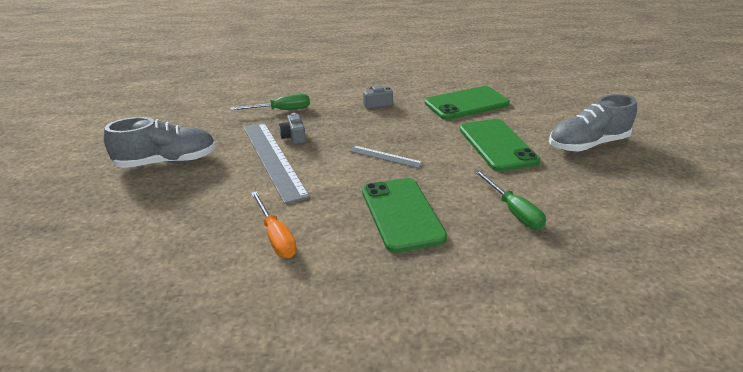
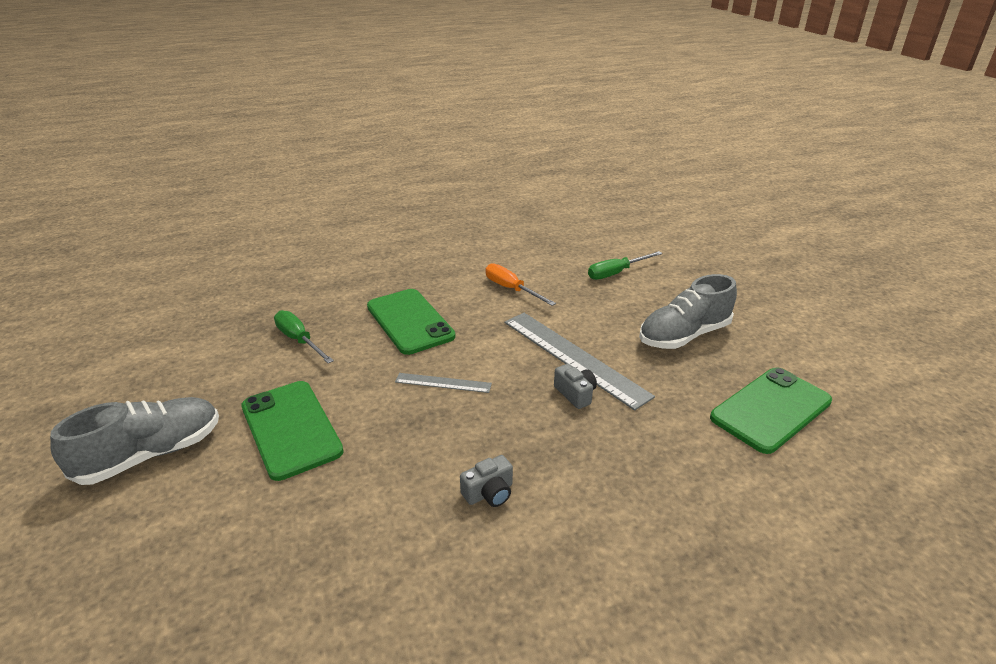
camera: 165 degrees right, 0 degrees up
green screwdriver [230,94,310,110] -> green screwdriver moved to [588,251,662,280]
green phone [425,86,510,120] -> green phone moved to [710,368,832,454]

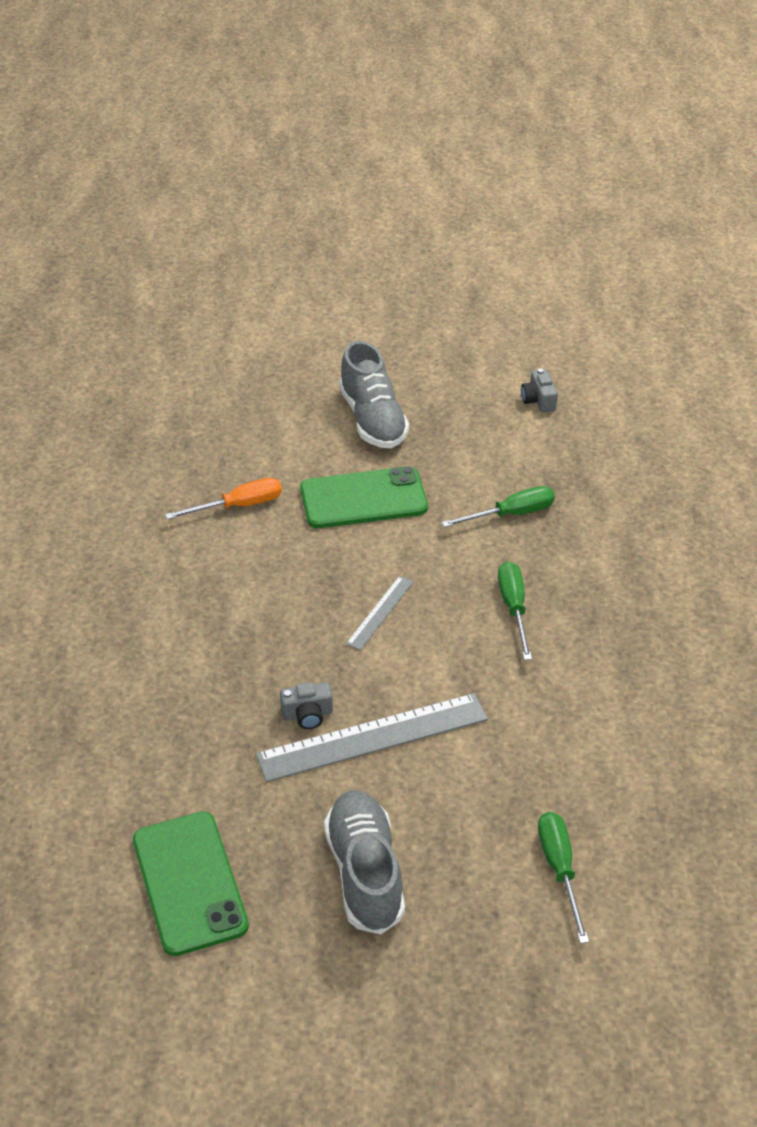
camera: 110 degrees right, 10 degrees up
green phone [367,289,455,355] -> green screwdriver [498,562,532,660]
grey camera [460,455,513,507] -> grey camera moved to [521,368,558,412]
orange screwdriver [485,263,556,306] -> orange screwdriver moved to [165,478,282,519]

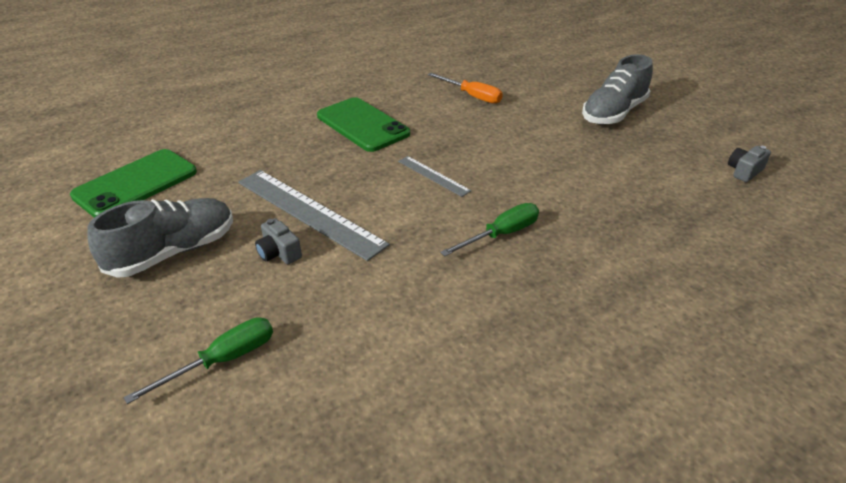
camera: 60 degrees right, 5 degrees down
grey camera [280,682,333,729] -> grey camera moved to [255,218,302,264]
green phone [300,466,428,528] -> green phone moved to [317,97,410,152]
grey ruler [346,576,414,650] -> grey ruler turned 45 degrees clockwise [398,156,471,197]
green screwdriver [441,486,555,527] -> none

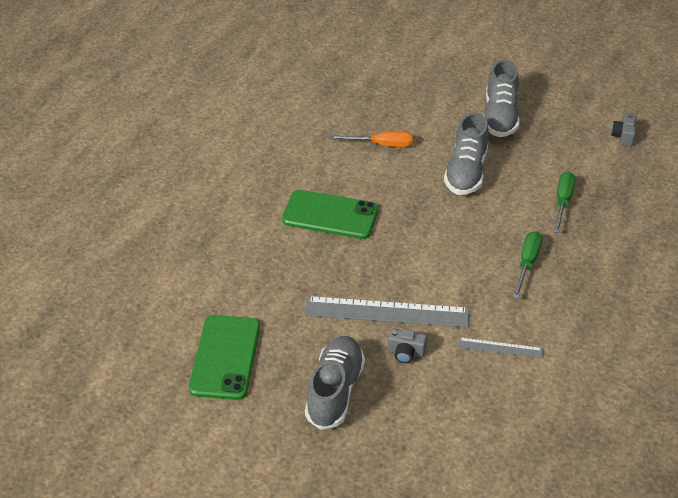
camera: 35 degrees left, 5 degrees up
green screwdriver [124,317,273,404] -> green screwdriver moved to [554,172,576,233]
grey ruler [398,156,471,197] -> grey ruler moved to [458,337,543,358]
none -> grey shoe [444,112,489,195]

